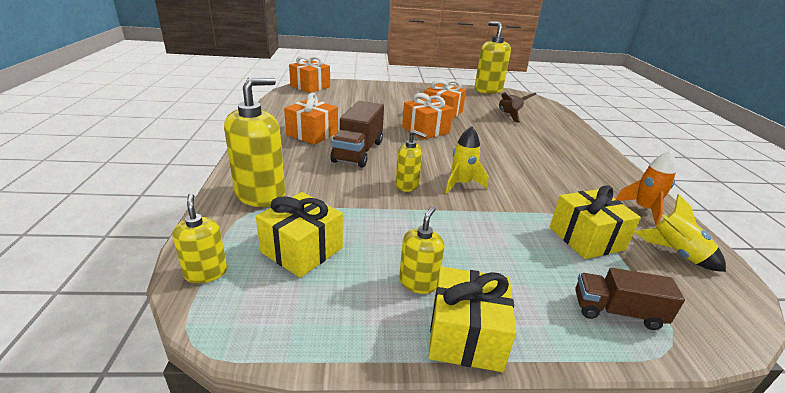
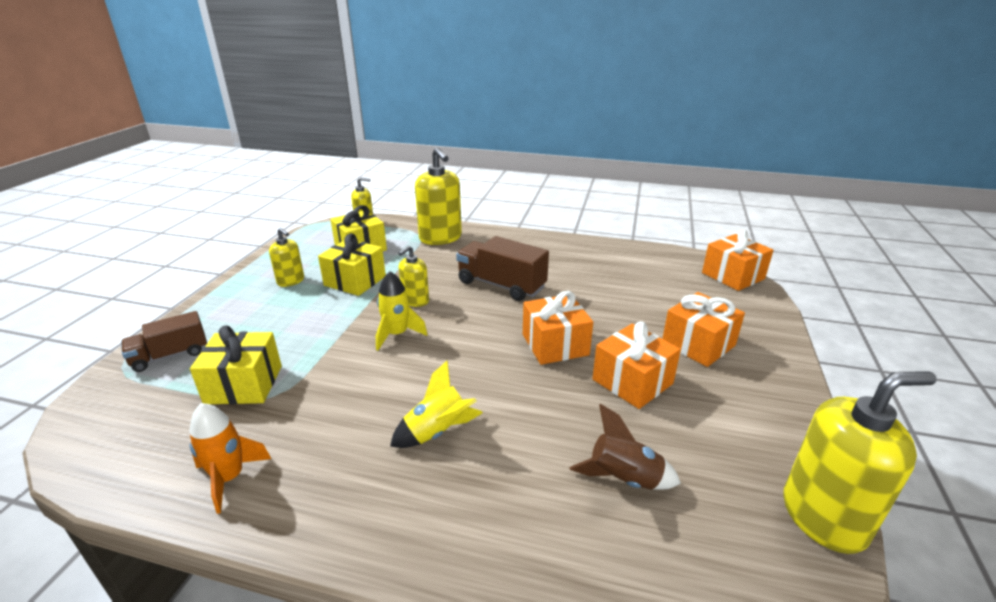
camera: 110 degrees right, 0 degrees up
orange gift [284,93,338,145] -> orange gift moved to [662,292,745,367]
yellow gift [428,267,516,372] -> yellow gift moved to [318,233,386,296]
brown truck [575,268,685,330] -> brown truck turned 150 degrees counterclockwise [121,311,207,372]
yellow rocket [635,194,726,272] -> yellow rocket moved to [390,361,483,448]

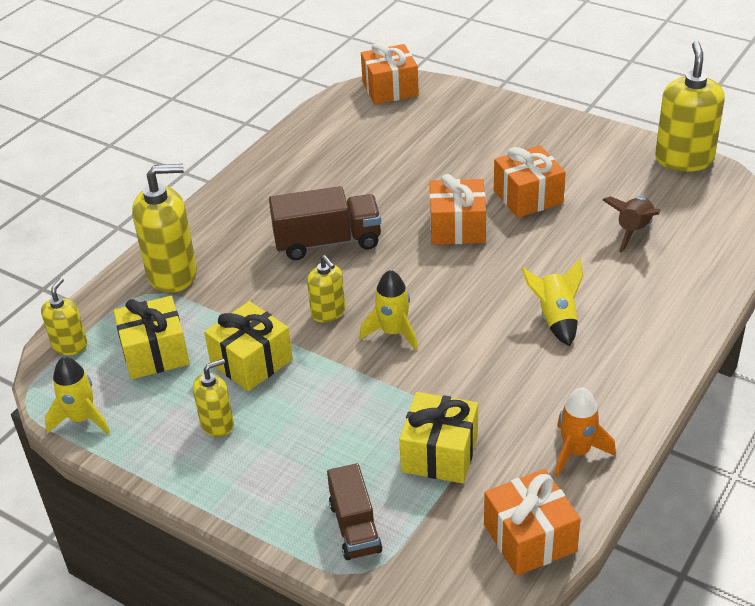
camera: 70 degrees left, 10 degrees up
brown truck [456,236,549,301] -> brown truck turned 150 degrees counterclockwise [269,186,381,260]
orange gift [662,292,745,367] -> orange gift moved to [484,469,581,576]
none -> yellow rocket [45,357,110,434]

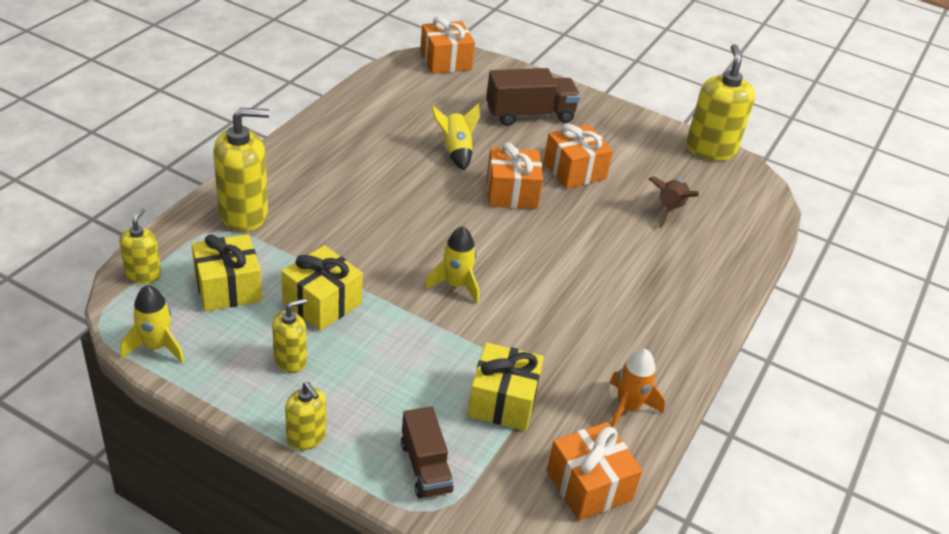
camera: 10 degrees left, 0 degrees up
brown truck [269,186,381,260] -> brown truck moved to [486,68,580,126]
yellow soap dispenser [307,255,345,322] -> yellow soap dispenser moved to [285,382,326,450]
yellow rocket [521,259,583,346] -> yellow rocket moved to [431,103,480,170]

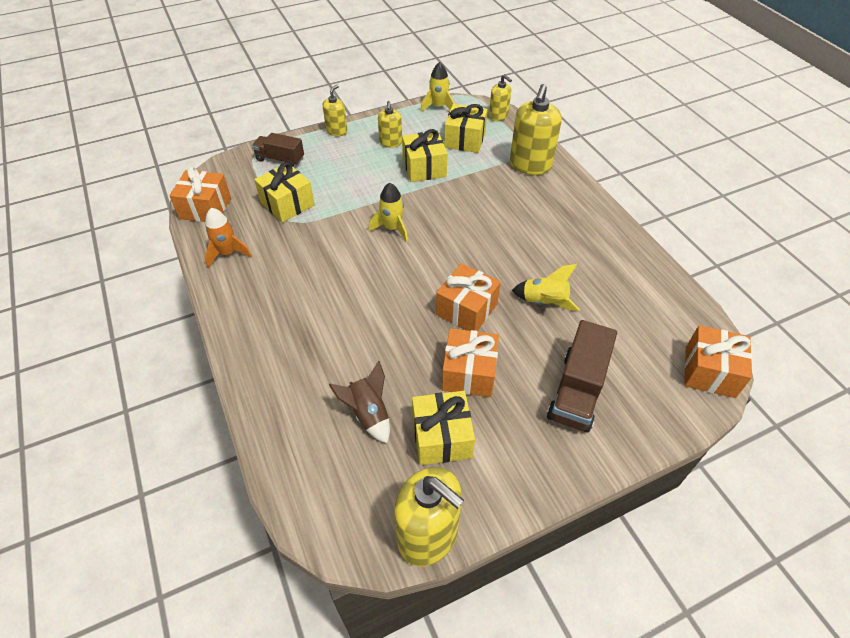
camera: 130 degrees right, 10 degrees up
yellow soap dispenser [285,382,326,450] -> yellow soap dispenser turned 120 degrees clockwise [322,84,347,136]
none -> yellow gift [412,391,475,465]

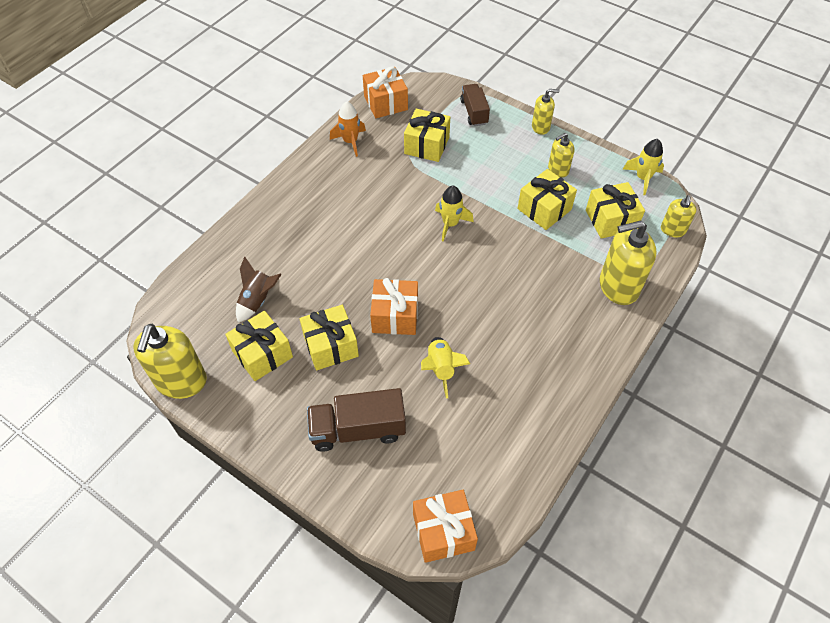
camera: 60 degrees right, 5 degrees up
orange gift [442,328,499,397] -> yellow gift [300,305,359,371]

